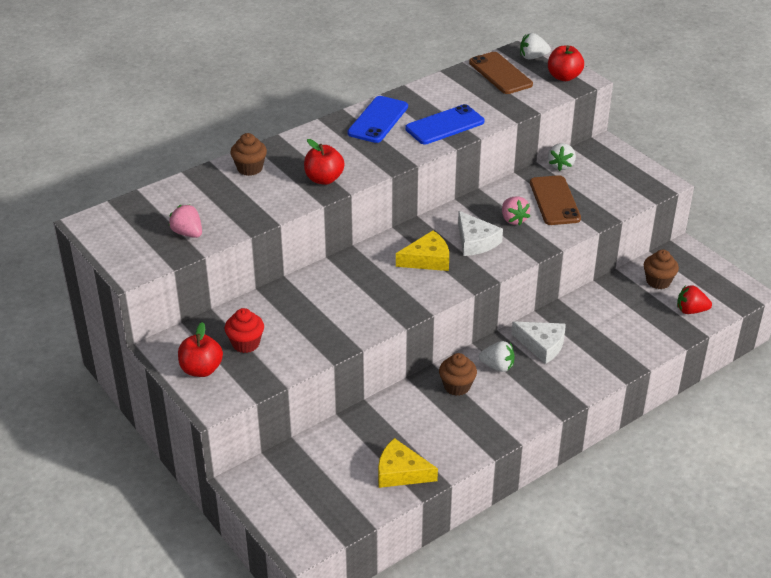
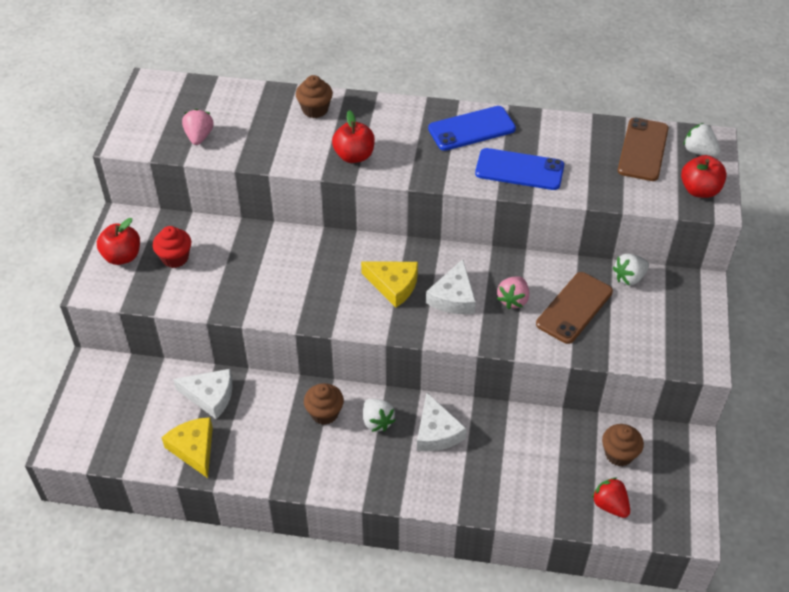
camera: 45 degrees right, 10 degrees up
none -> white cheese [173,369,233,419]

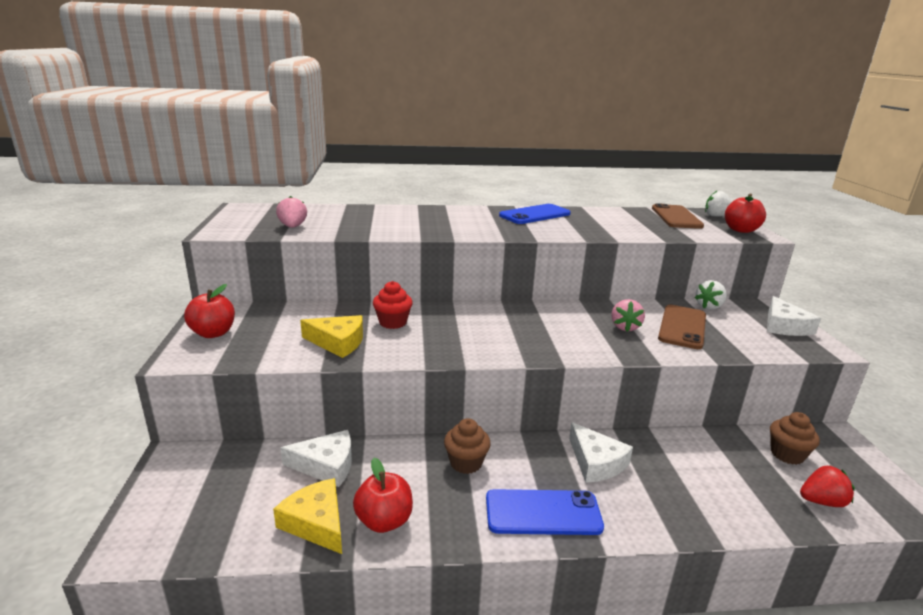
camera: 15 degrees left, 25 degrees down
red cupcake [153,226,191,268] -> red cupcake moved to [373,281,413,329]
brown cupcake [296,75,333,118] -> none
red apple [332,110,375,163] -> red apple moved to [353,458,413,533]
yellow cheese [361,261,418,307] -> yellow cheese moved to [300,315,363,358]
white strawberry [363,399,395,432] -> none
white cheese [426,259,476,314] -> white cheese moved to [767,296,821,336]
blue phone [475,148,564,190] -> blue phone moved to [486,489,604,535]
red strawberry [592,477,630,518] -> red strawberry turned 135 degrees clockwise [800,466,855,507]

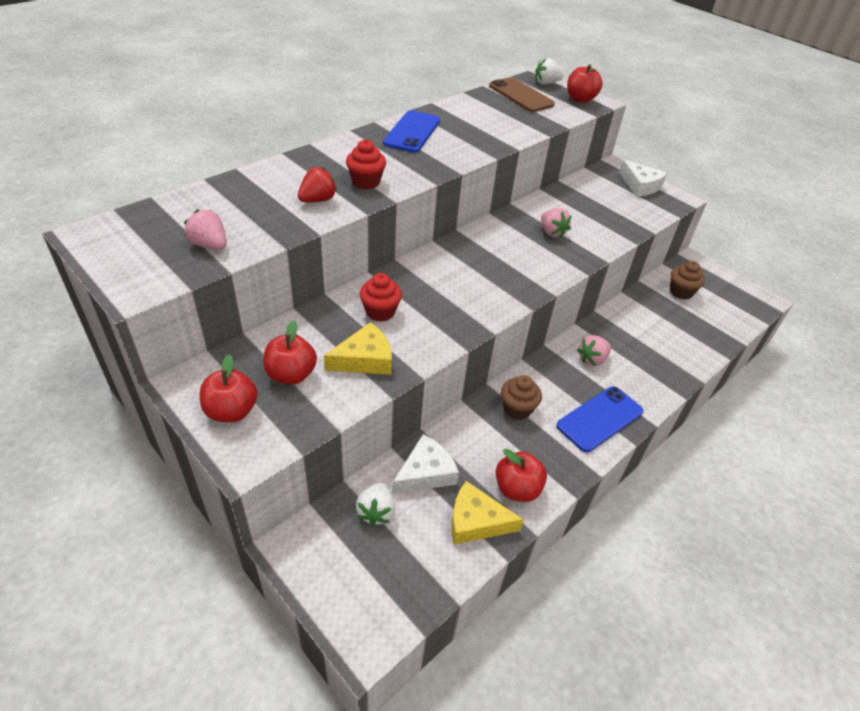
camera: 40 degrees left, 20 degrees up
white cheese [569,422,633,483] -> pink strawberry [577,335,611,366]
brown phone [658,305,706,349] -> none
white strawberry [695,280,727,310] -> white strawberry moved to [356,483,396,526]
red strawberry [800,466,855,507] -> red strawberry moved to [298,167,337,202]
none -> red apple [264,321,317,385]
none -> red cupcake [346,139,386,189]

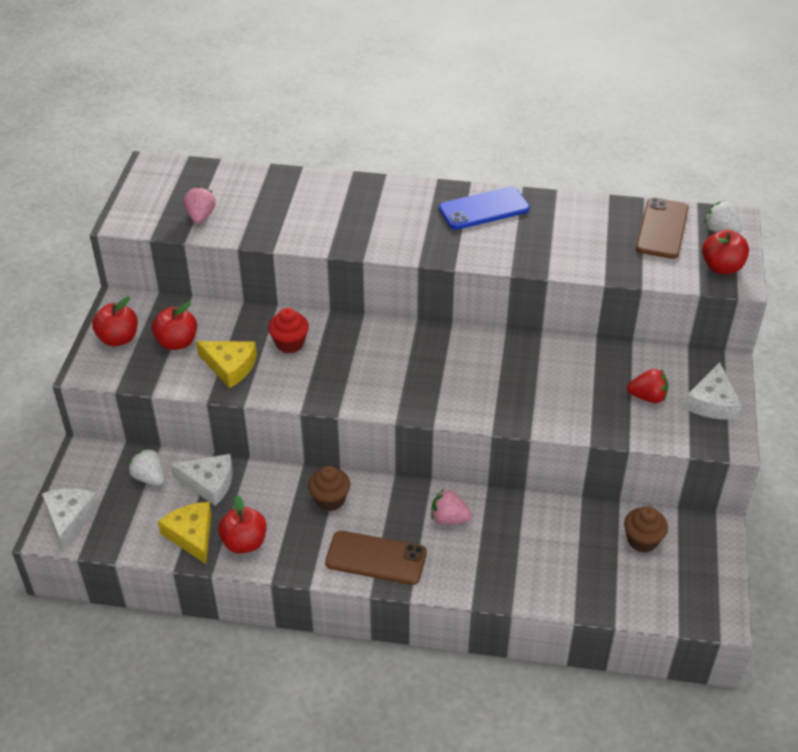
camera: 55 degrees right, 0 degrees up
red strawberry [298,167,337,202] -> red strawberry moved to [627,369,669,403]
red cupcake [346,139,386,189] -> none
white strawberry [356,483,396,526] -> white strawberry turned 75 degrees clockwise [129,448,165,486]
pink strawberry [541,208,572,238] -> none
blue phone [556,386,643,452] -> brown phone [325,530,427,585]
none -> white cheese [41,488,99,550]

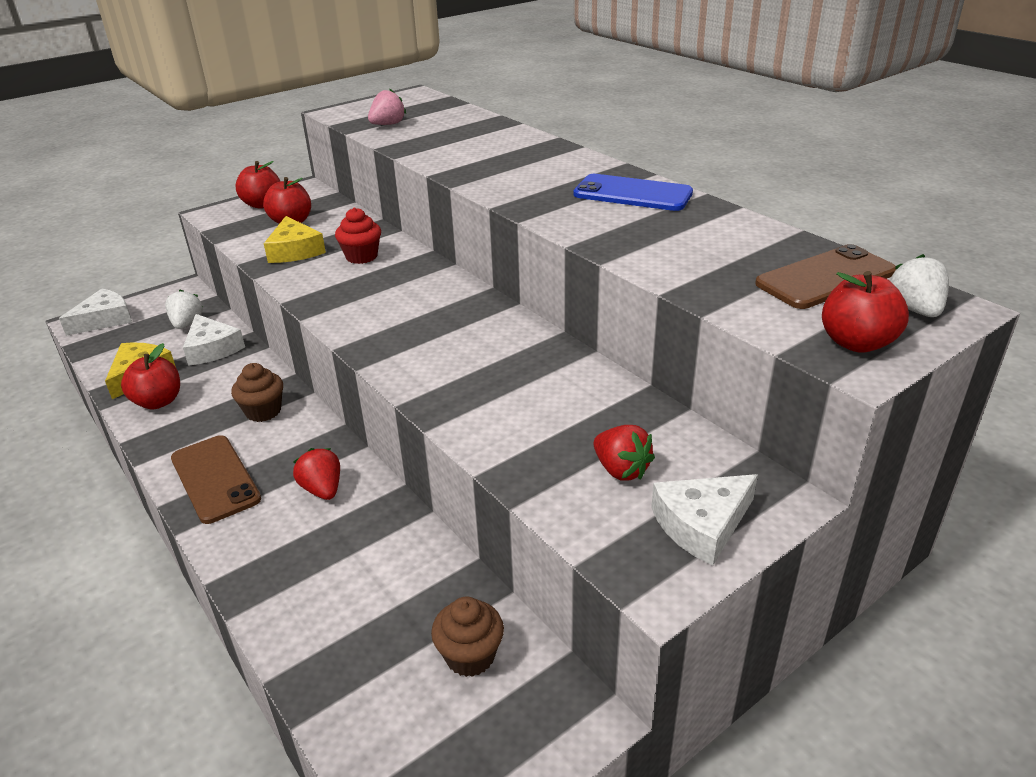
camera: 45 degrees right, 10 degrees down
pink strawberry [431,489,472,524] -> red strawberry [293,448,340,500]

